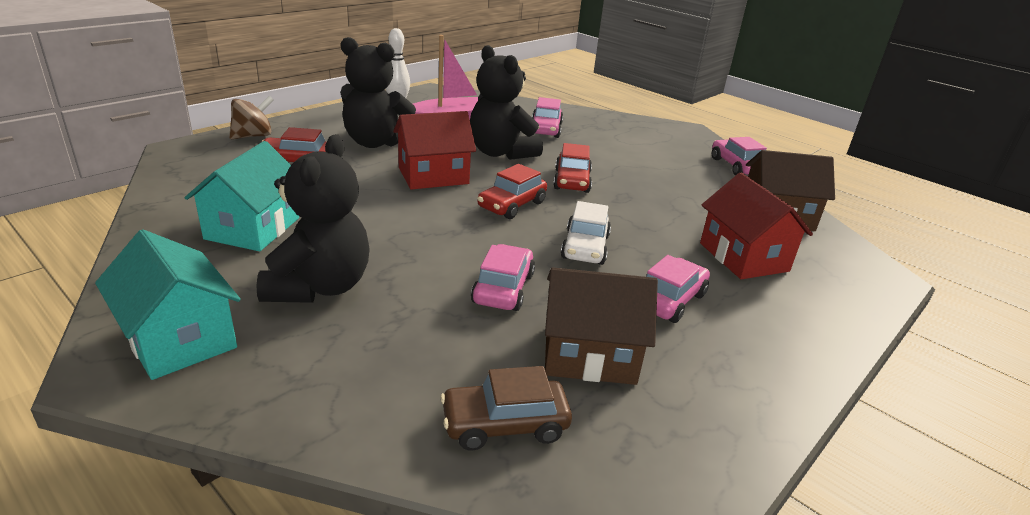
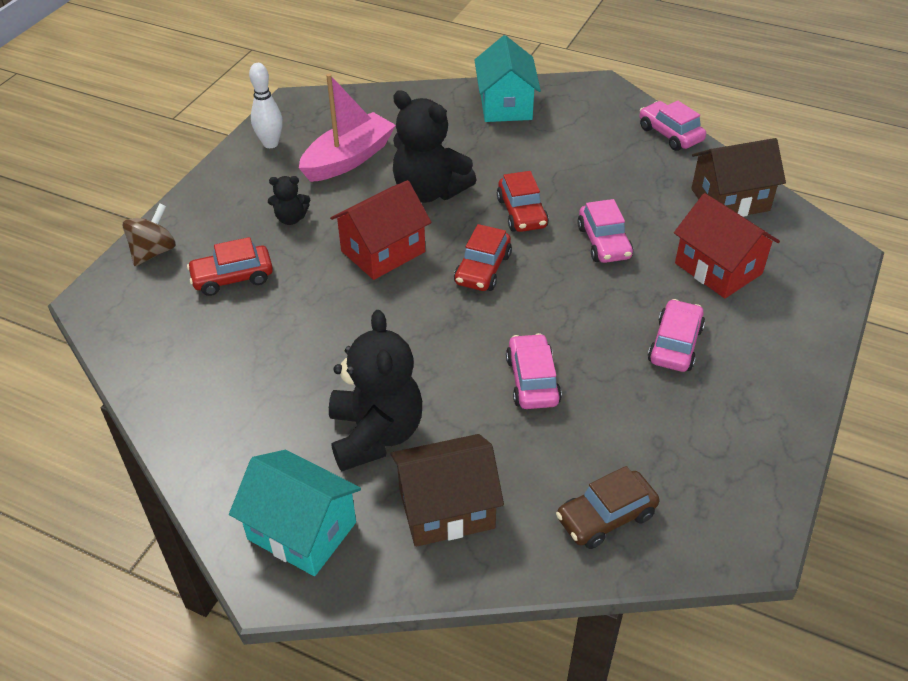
camera: 15 degrees left, 15 degrees up
turquoise house [185,141,299,251] -> turquoise house moved to [475,35,541,122]
black teddy bear [340,37,416,148] -> black teddy bear [268,176,310,225], size x0.48
pink car [532,97,563,138] -> pink car moved to [577,199,633,263]
brown house [545,267,658,385] -> brown house moved to [390,434,504,547]
white car [561,201,611,265] -> none

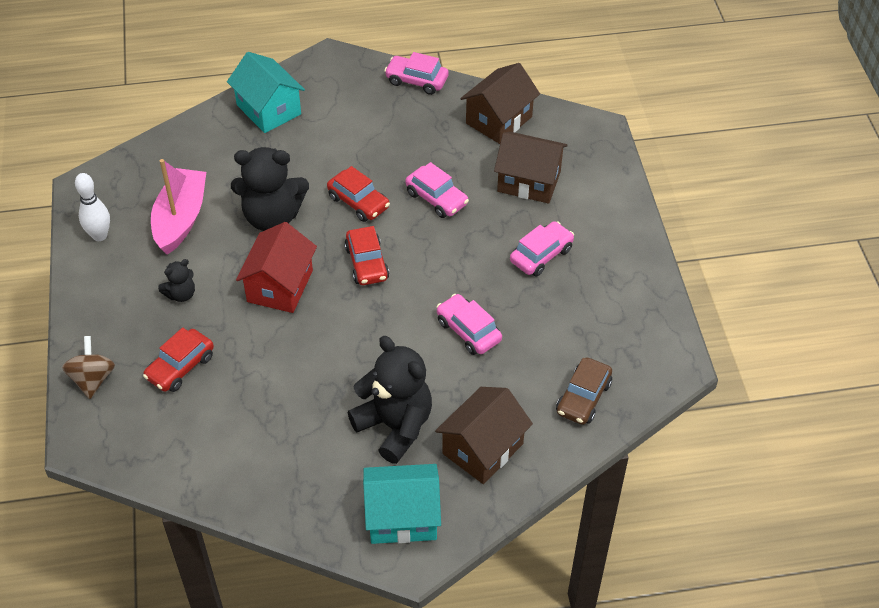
camera: 35 degrees left, 5 degrees up
pink car [648,299,705,372] -> pink car turned 60 degrees clockwise [510,221,574,277]
red house [674,193,780,298] -> brown house [494,132,568,204]

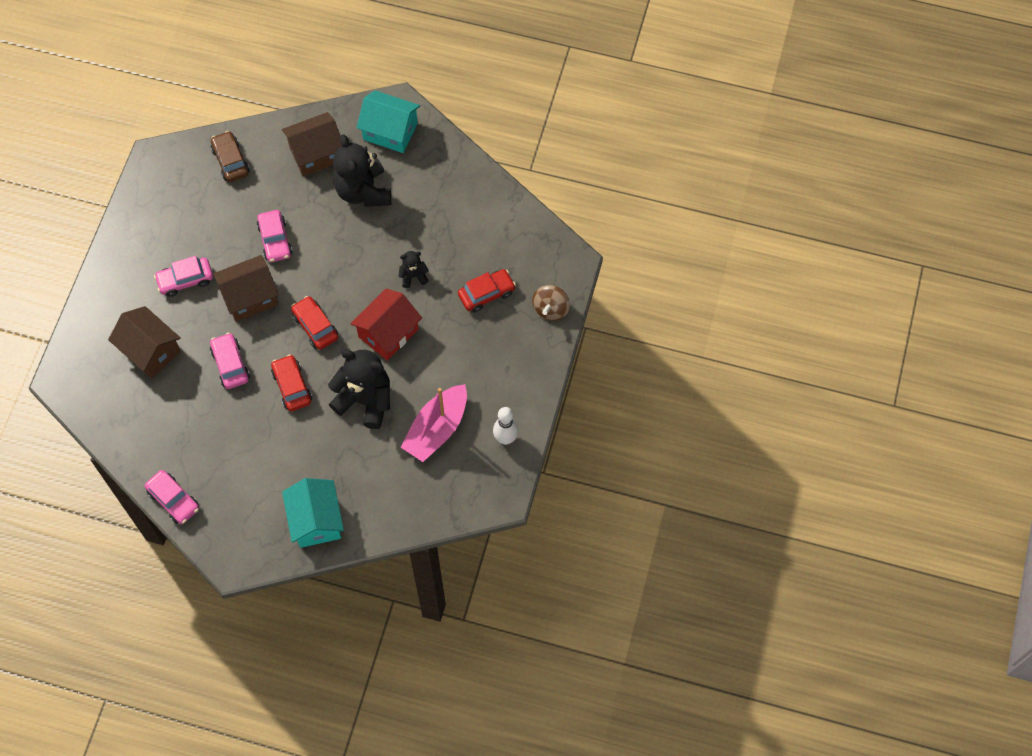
camera: 155 degrees left, 15 degrees up
black teddy bear [158,259,195,302] -> black teddy bear moved to [398,251,429,288]
red car [344,226,389,285] -> red car turned 45 degrees counterclockwise [291,296,338,350]
brown house [460,63,540,144] -> brown house moved to [213,255,279,322]
brown car [556,358,612,425] -> brown car turned 75 degrees counterclockwise [211,131,250,182]

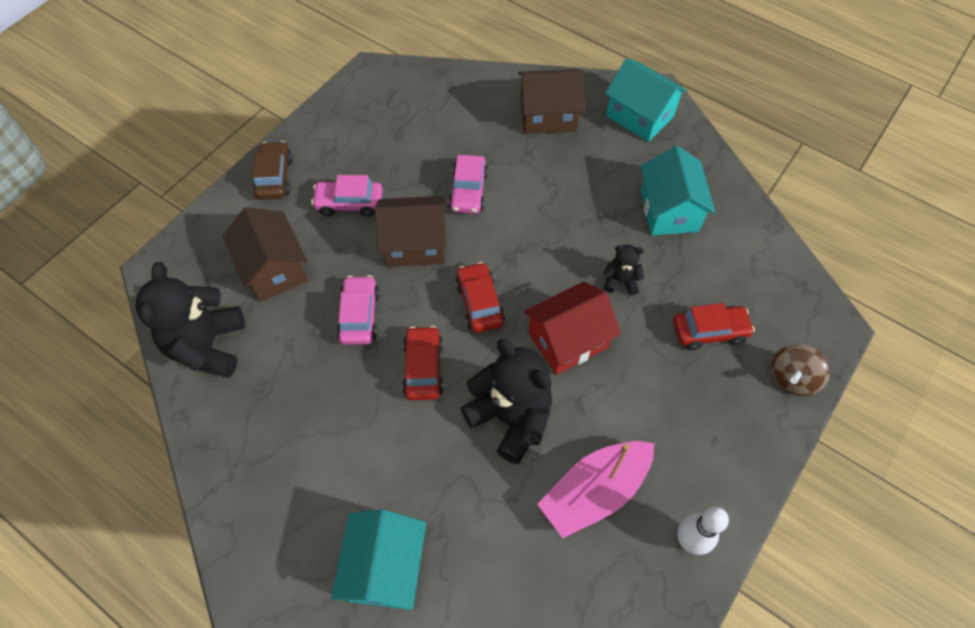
camera: 20 degrees right, 5 degrees down
pink car [145,470,199,524] -> none
brown car [211,131,250,182] -> brown car moved to [253,141,293,200]
black teddy bear [333,134,391,207] -> black teddy bear moved to [135,262,245,378]
none -> turquoise house [641,146,715,235]

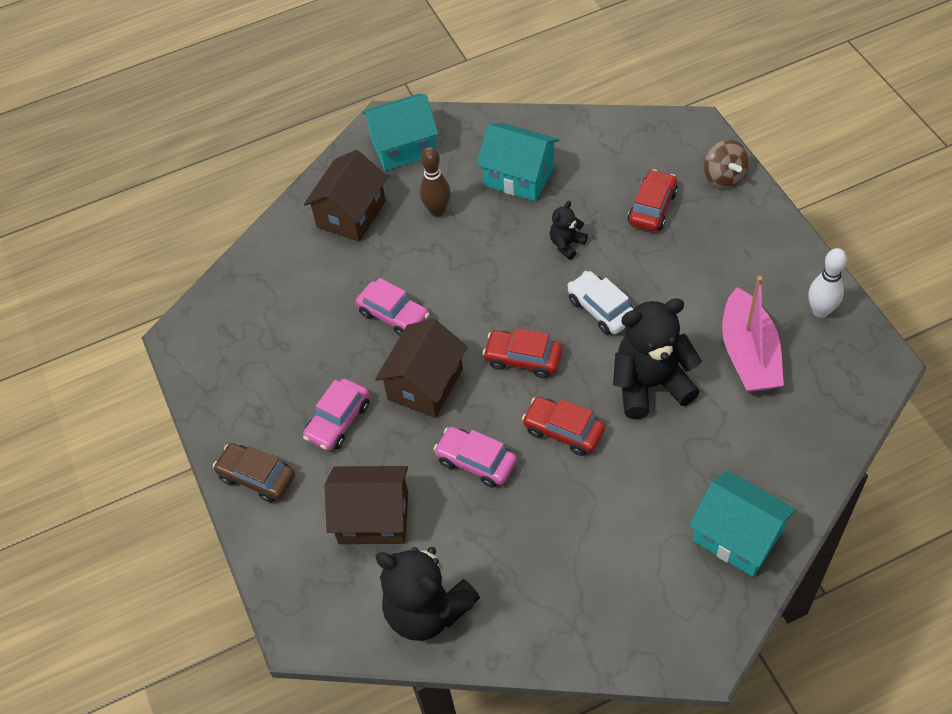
camera: 55 degrees left, 5 degrees down
red house [524,282,621,375] -> white car [567,271,634,335]
none -> brown bowling pin [420,147,451,217]

